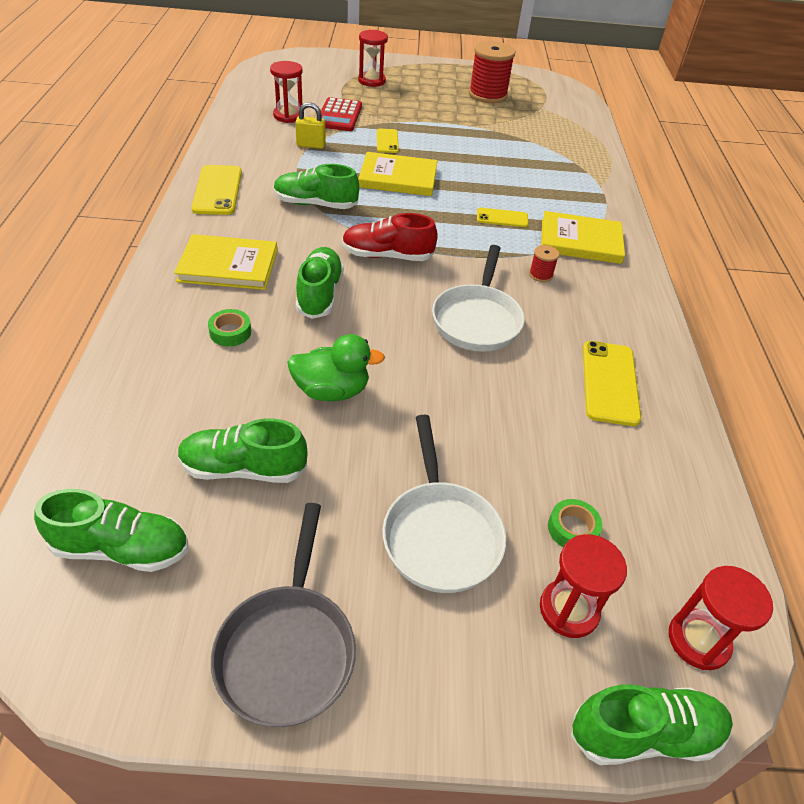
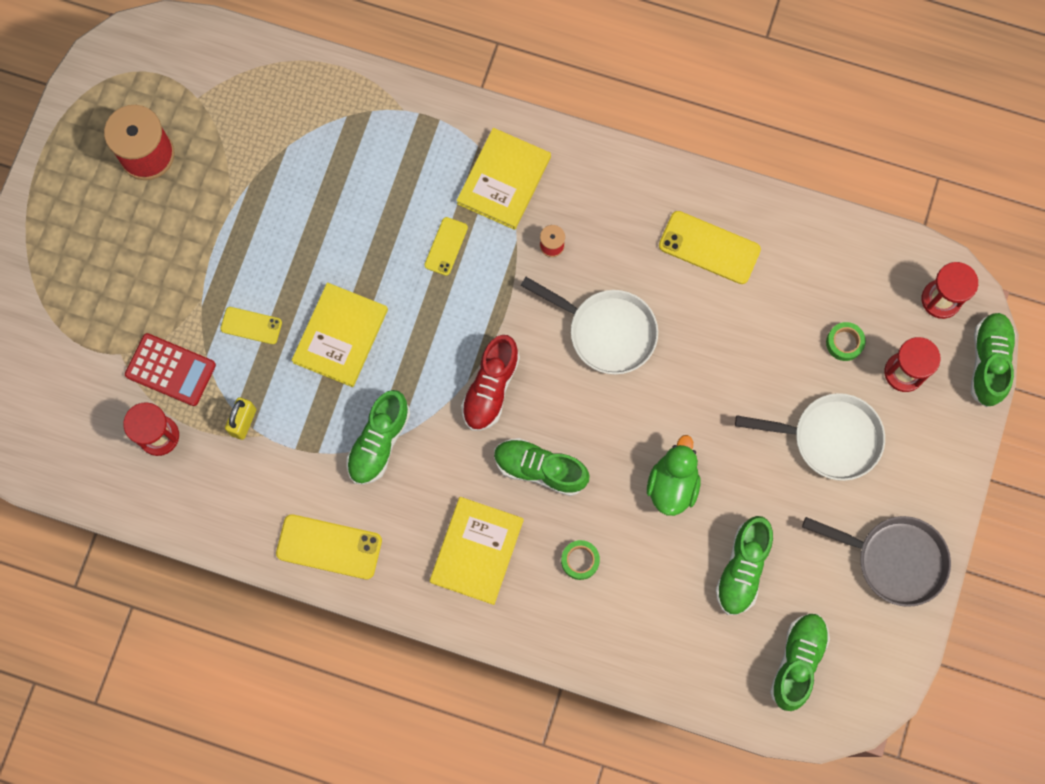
camera: 70 degrees left, 30 degrees up
red hourglass [358,30,388,87] -> none

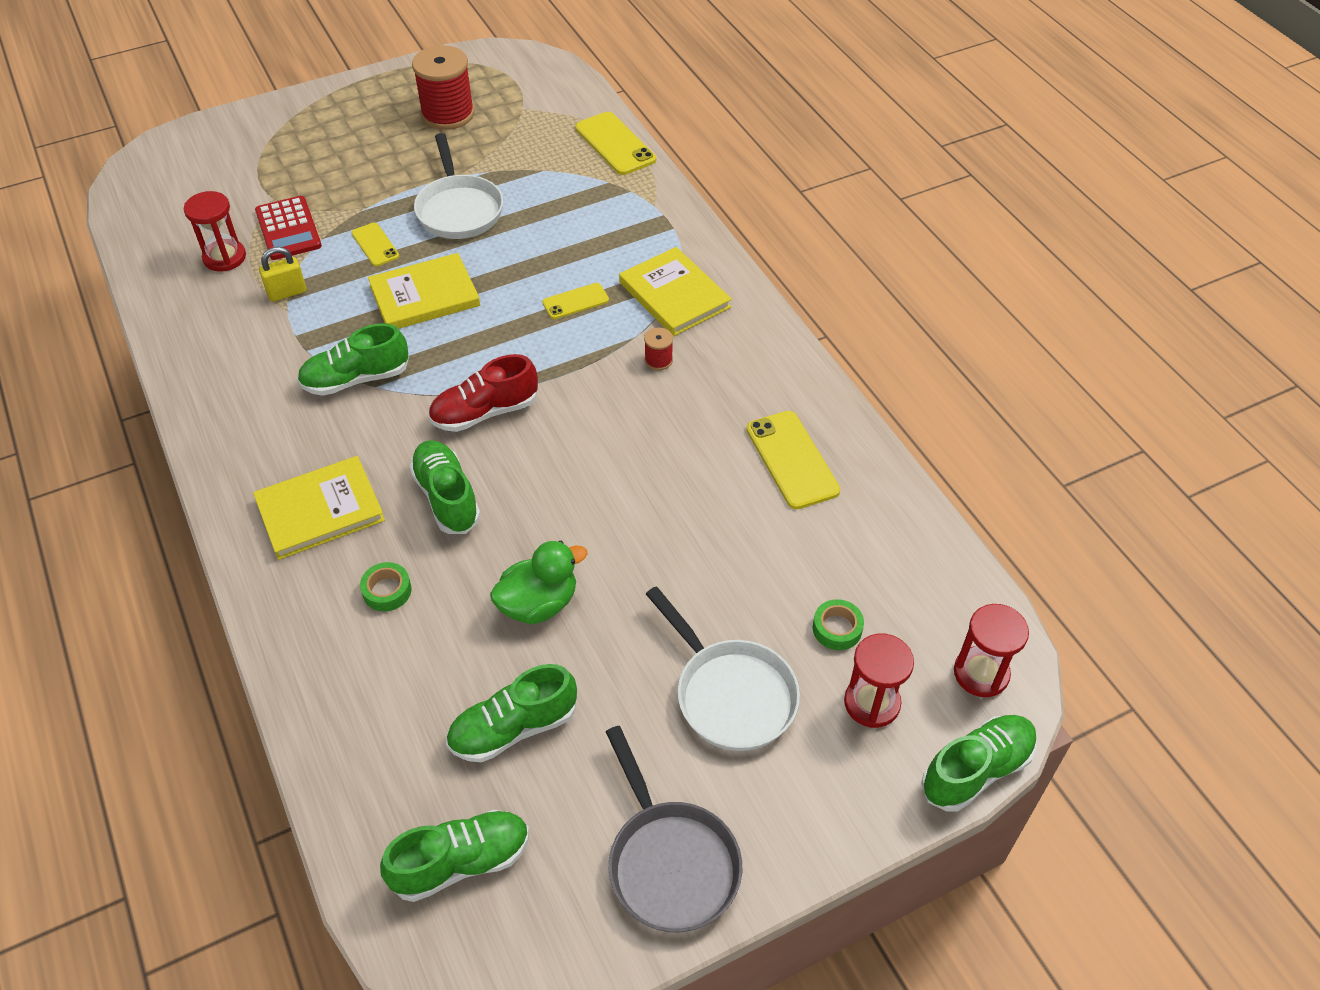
camera: 45 degrees right, 25 degrees down
yellow phone [276,514,382,579] -> yellow phone moved to [575,112,656,175]
yellow book [456,128,551,230] -> yellow book turned 75 degrees clockwise [619,247,732,336]
white pan [521,277,658,375] -> white pan moved to [414,133,503,239]

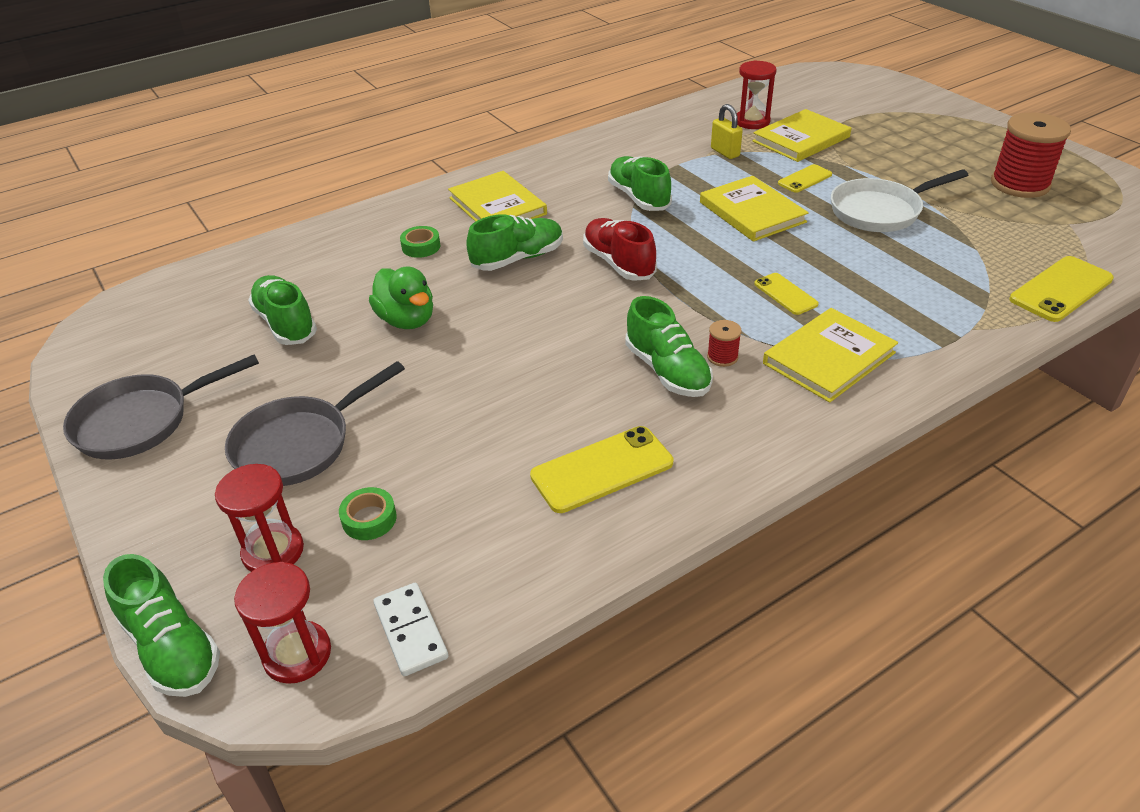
camera: 85 degrees right, 10 degrees down
red calculator [255,196,322,260] -> yellow book [753,109,851,162]
green shoe [380,810,529,902] -> green shoe moved to [625,296,713,397]
white pan [646,586,800,751] -> grey pan [225,361,405,486]
none -> white domino [373,583,448,676]

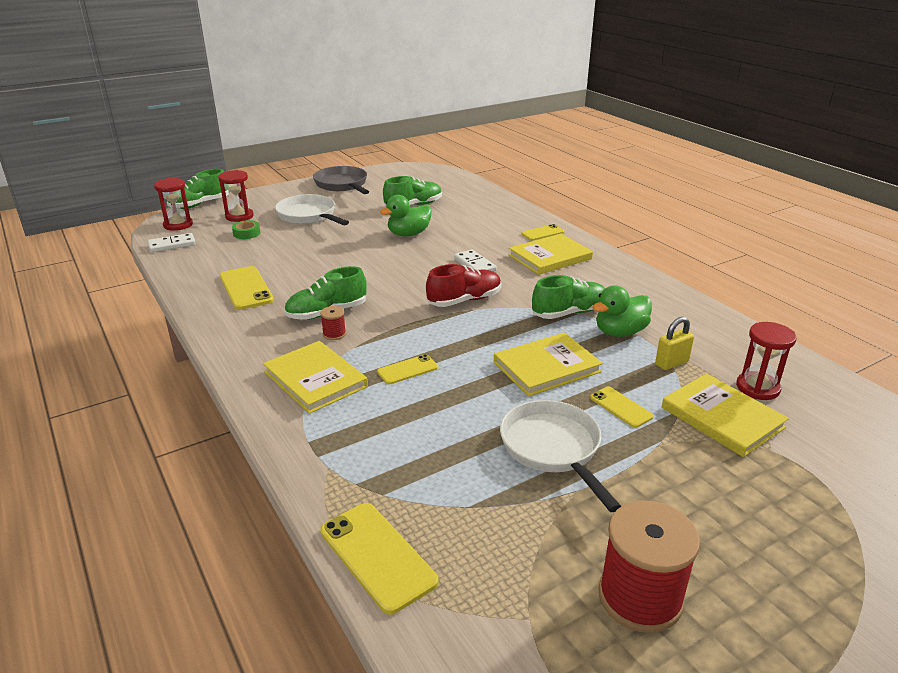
camera: 90 degrees right, 10 degrees down
grey pan [225,361,405,486] -> white pan [275,194,349,225]
green tape [400,226,441,258] -> none
green shoe [466,214,563,271] -> white domino [454,249,497,272]
none -> yellow phone [521,224,564,241]
none -> green duck [592,285,652,337]

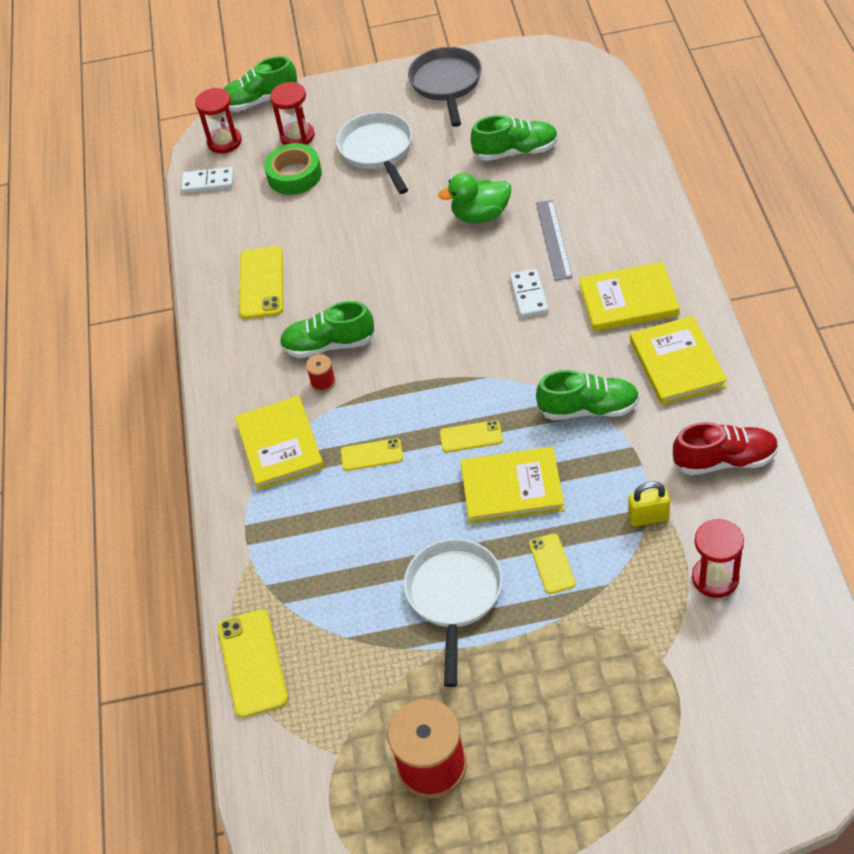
camera: 30 degrees right, 20 degrees up
green tape [232,220,260,239] -> green tape [264,143,322,195], size x1.67
red shoe [426,264,501,307] -> red shoe moved to [673,422,779,475]
yellow phone [521,224,564,241] -> yellow phone moved to [440,420,503,452]
green duck [592,285,652,337] -> none
yellow book [662,374,789,457] -> yellow book moved to [630,316,727,405]
none -> grey ruler [536,200,572,281]

